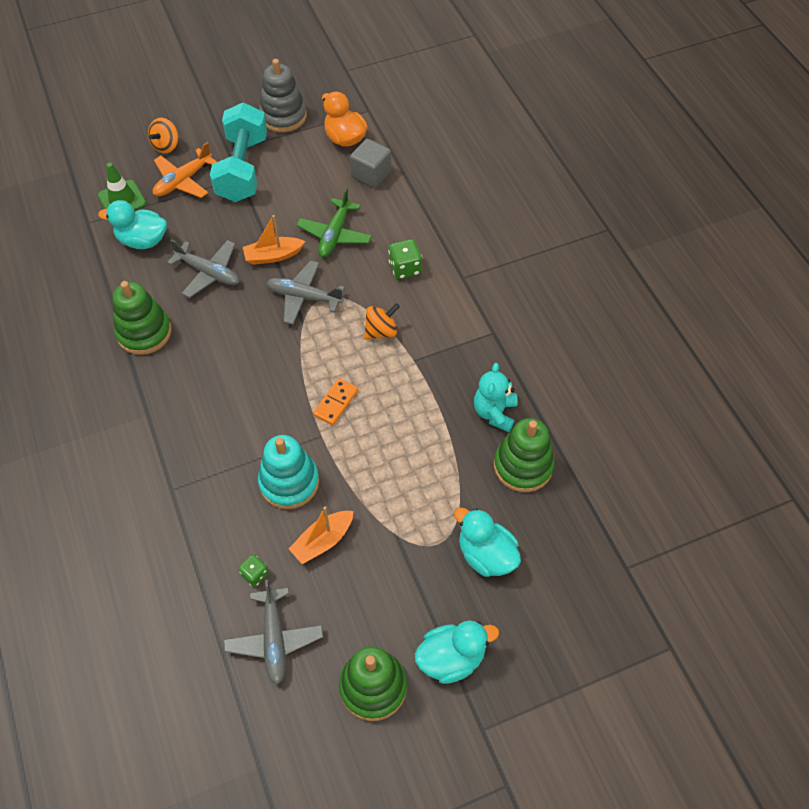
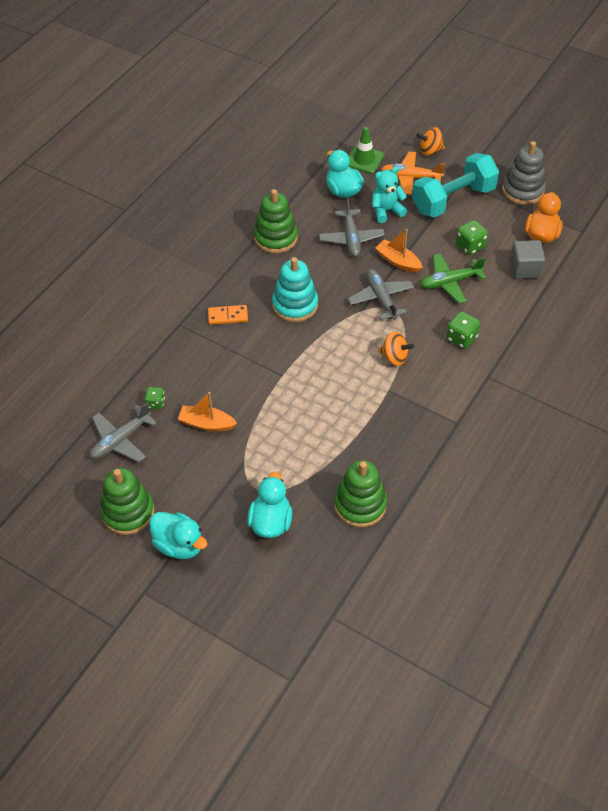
camera: 55 degrees right, 5 degrees down
turquoise stacking toy [258,435,319,509] -> turquoise stacking toy moved to [272,257,318,322]
orange domino [313,378,358,425] -> orange domino moved to [208,305,248,325]
turquoise teddy bear [474,363,518,432] -> turquoise teddy bear moved to [372,167,407,223]
none -> green dice [456,220,488,255]

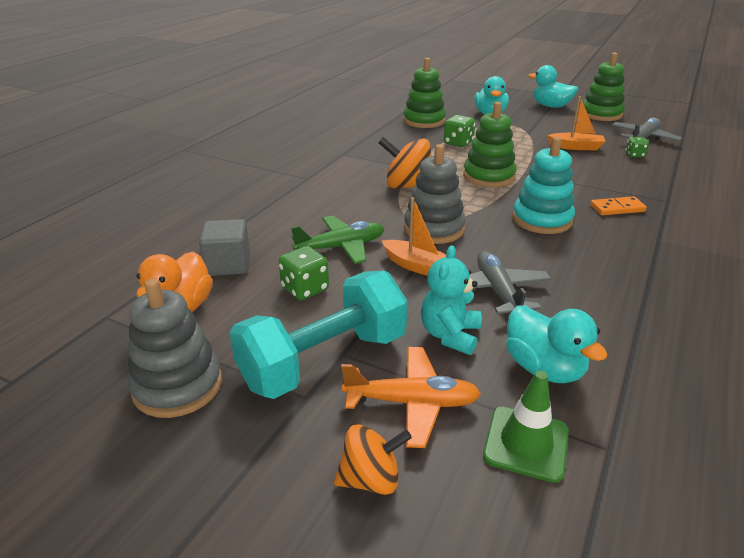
camera: 175 degrees right, 20 degrees down
green stacking toy [254,189,298,253] -> green stacking toy moved to [463,102,517,187]
grey plane [348,269,414,320] -> grey stacking toy [404,144,466,244]
turquoise teddy bear [372,167,407,223] -> turquoise teddy bear turned 135 degrees clockwise [421,245,482,355]
orange spinning top [379,332,414,366] -> orange spinning top [378,137,431,188], size x1.55
green dice [446,311,480,349] -> green dice moved to [444,115,475,147]

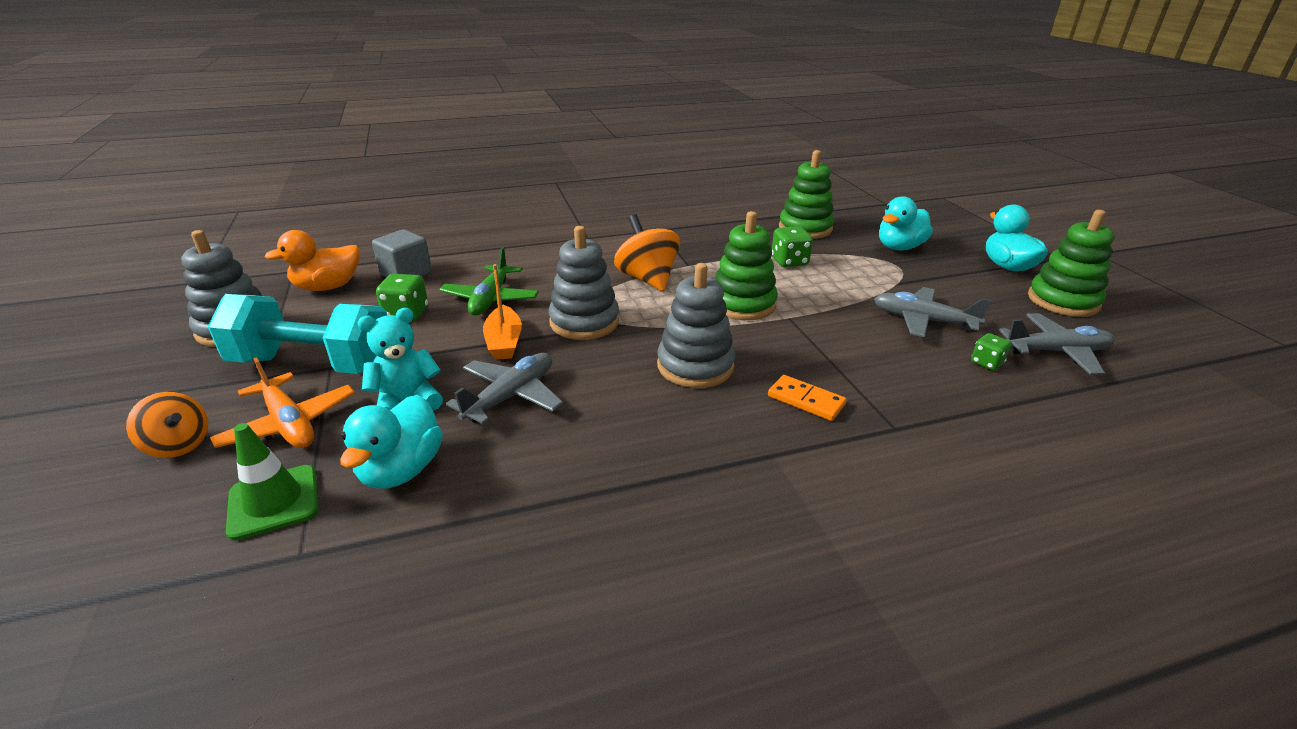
camera: 45 degrees right, 0 degrees up
green plane [291,216,385,264] -> green plane turned 75 degrees clockwise [439,247,539,316]
turquoise stacking toy [512,137,575,234] -> grey stacking toy [657,263,735,388]
orange boat [547,96,606,150] -> grey plane [874,287,991,337]

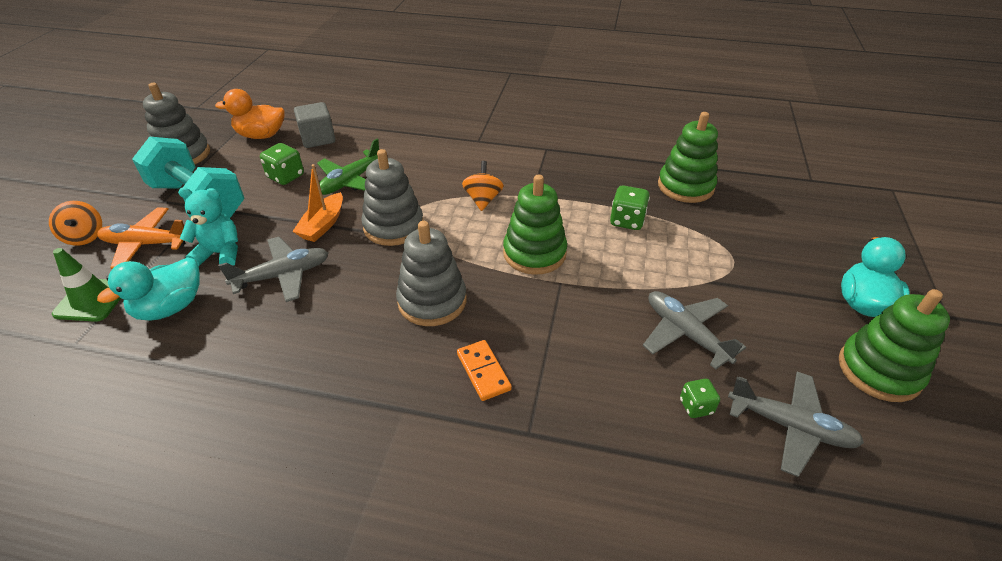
camera: 30 degrees right, 10 degrees up
orange plane [210,357,355,448] -> orange plane turned 105 degrees clockwise [97,207,185,269]
orange spinning top [614,214,680,291] -> orange spinning top [462,161,504,211], size x0.65
turquoise duck [879,196,933,251] -> none

